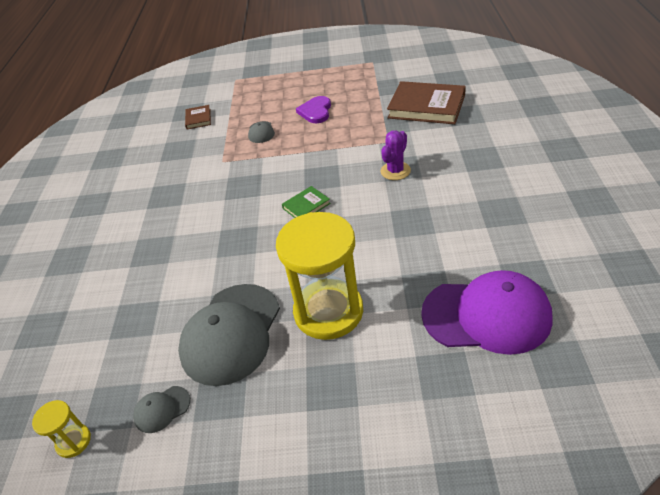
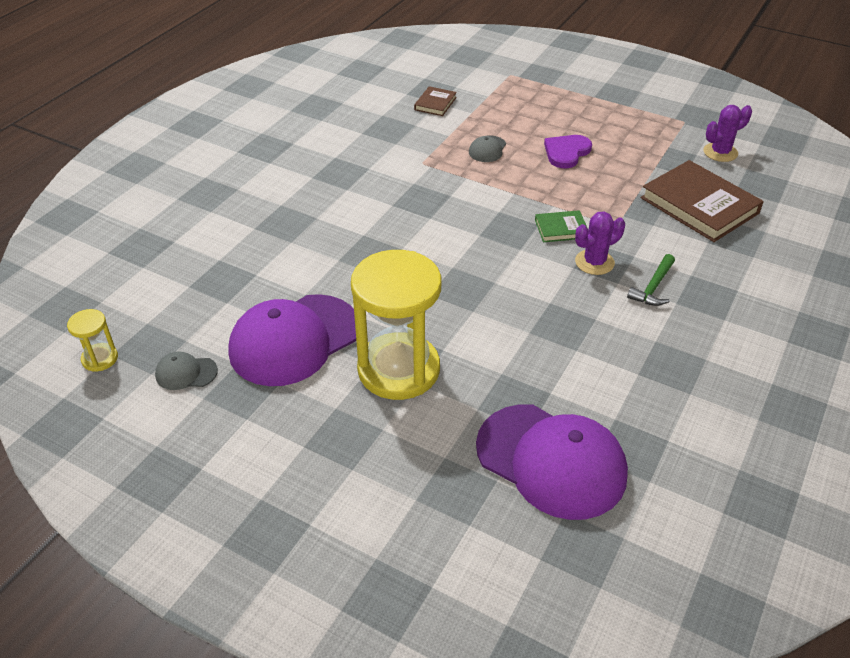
camera: 25 degrees right, 0 degrees up
grey cap [178,284,280,386] -> purple cap [228,294,356,386]
green book [282,186,331,218] -> green book moved to [535,210,587,242]
none -> green hammer [627,254,675,306]
none -> purple cactus [703,105,752,162]

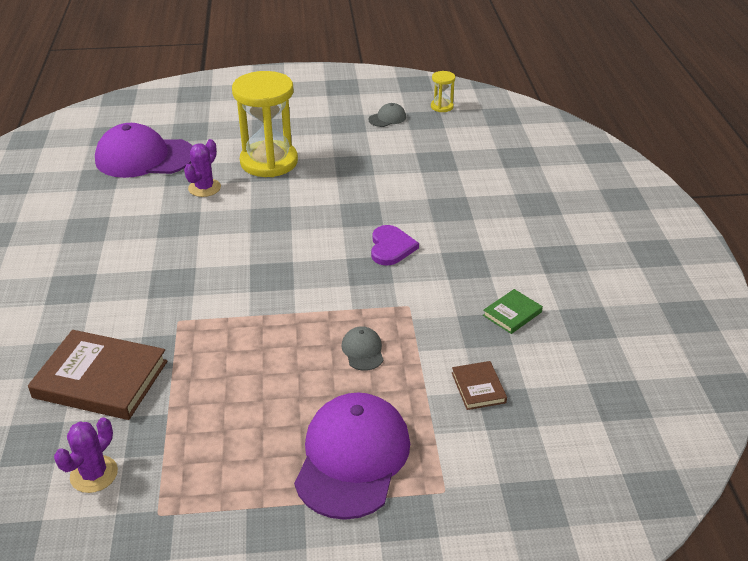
camera: 145 degrees right, 5 degrees down
purple cap [228,294,356,386] -> purple cap moved to [294,392,410,520]
green book [535,210,587,242] -> green book moved to [483,289,543,334]
purple heart [544,135,592,168] -> purple heart moved to [371,225,419,266]
purple cactus [575,212,625,275] -> purple cactus moved to [184,139,221,197]
green hammer [627,254,675,306] -> none

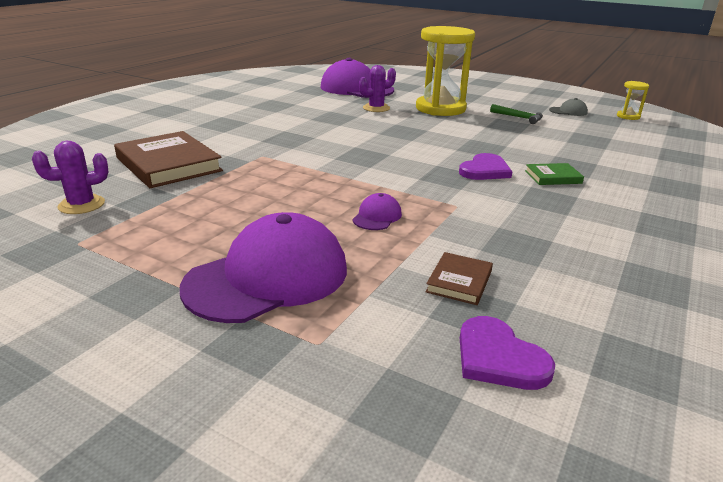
camera: 35 degrees right, 10 degrees down
grey cap [341,326,384,371] -> purple cap [352,193,402,230]
green book [483,289,543,334] -> green book moved to [525,163,584,185]
none -> purple heart [460,316,555,390]
none -> green hammer [490,104,543,124]

